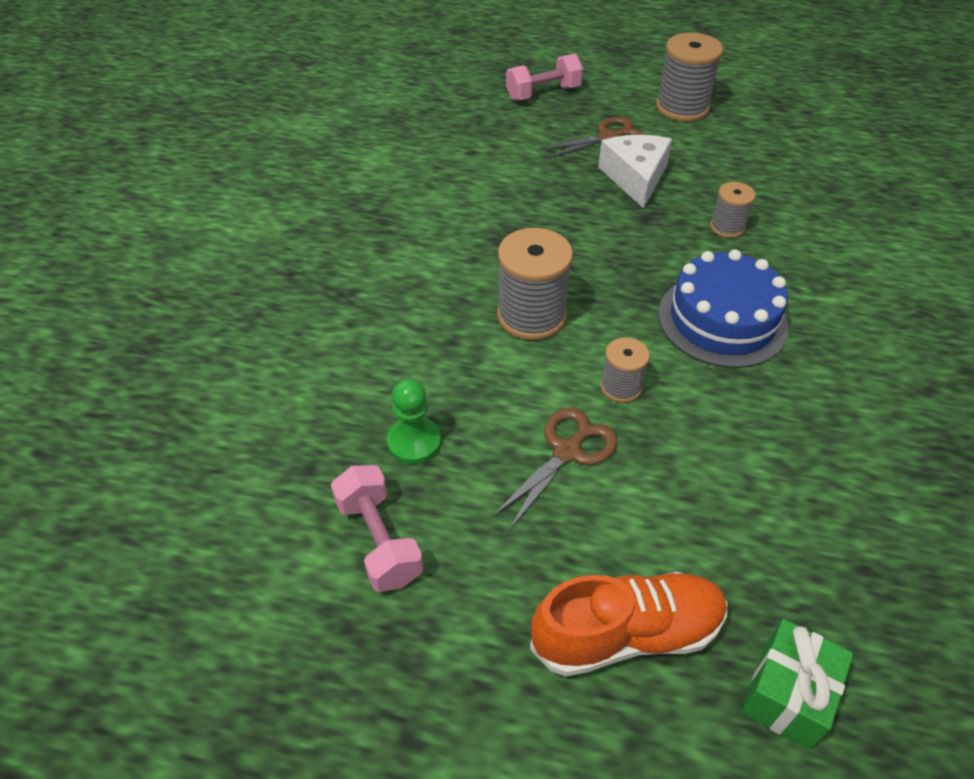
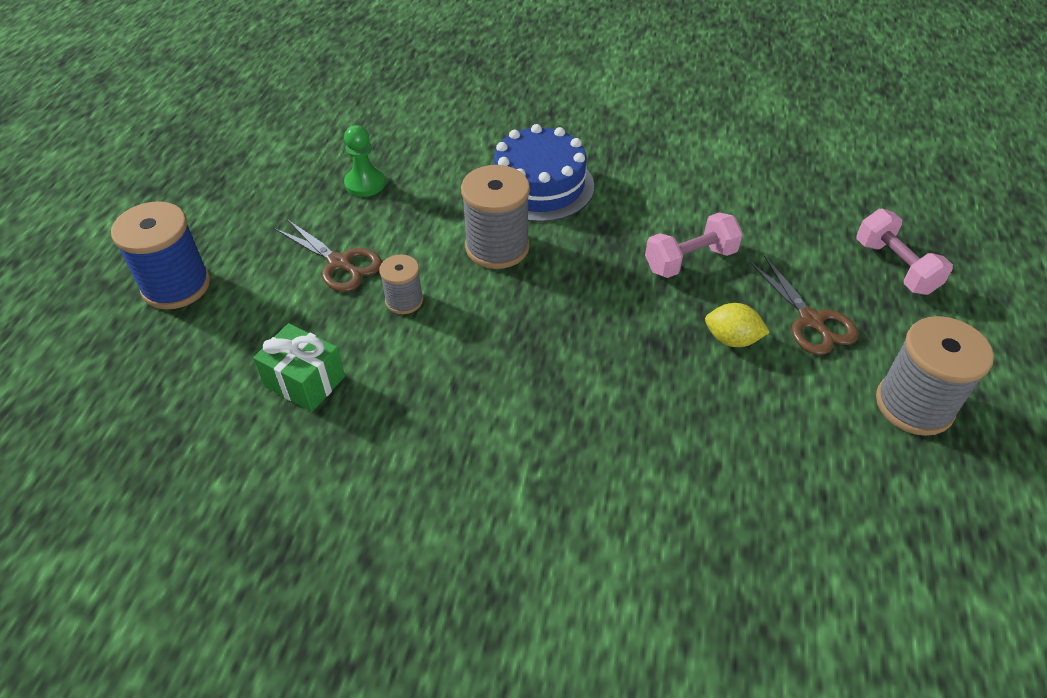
camera: 90 degrees right, 0 degrees up
pink dumbbell [331,465,424,592] -> pink dumbbell moved to [645,212,743,278]
orange shoe [530,572,727,677] -> blue spool [111,201,210,310]
white cheese [598,135,672,209] -> yellow lemon [705,303,770,347]
blue cake [658,250,789,368] -> blue cake moved to [494,124,594,222]
grey spool [710,182,756,238] -> none
green gift [741,619,853,749] -> green gift moved to [253,323,345,412]

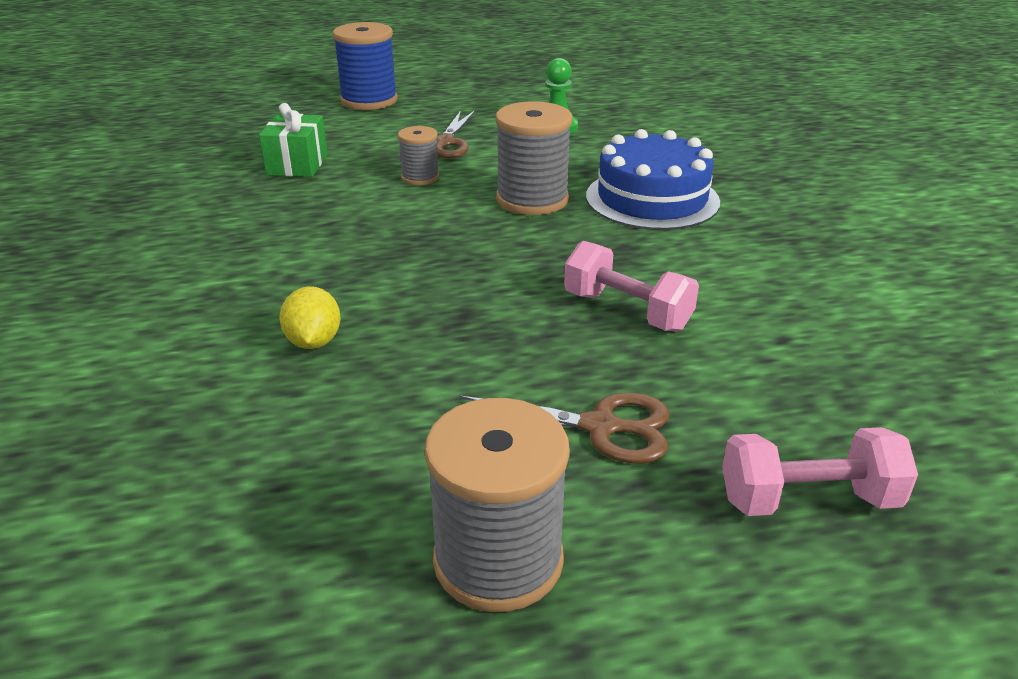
camera: 65 degrees right, 15 degrees down
yellow lemon [705,303,770,347] -> yellow lemon moved to [279,286,341,349]
brown scissors [750,255,858,355] -> brown scissors turned 120 degrees counterclockwise [460,393,669,464]
pink dumbbell [856,209,953,295] -> pink dumbbell turned 45 degrees clockwise [722,427,918,516]

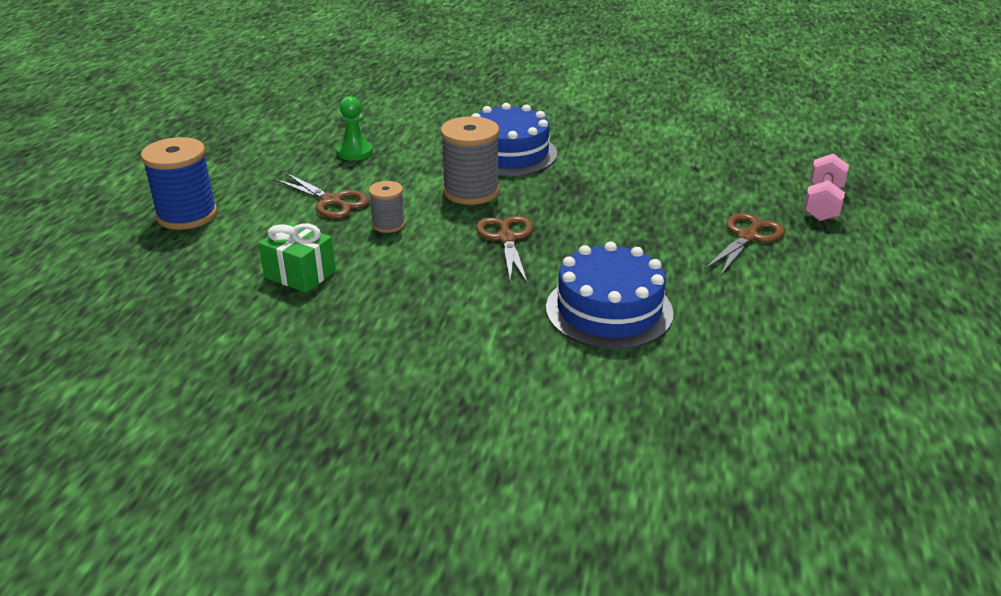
camera: 65 degrees left, 0 degrees up
yellow lemon [279,286,341,349] -> blue cake [546,241,673,349]
grey spool [425,398,570,612] -> none
pink dumbbell [564,241,699,332] -> none
none -> brown scissors [476,215,533,282]

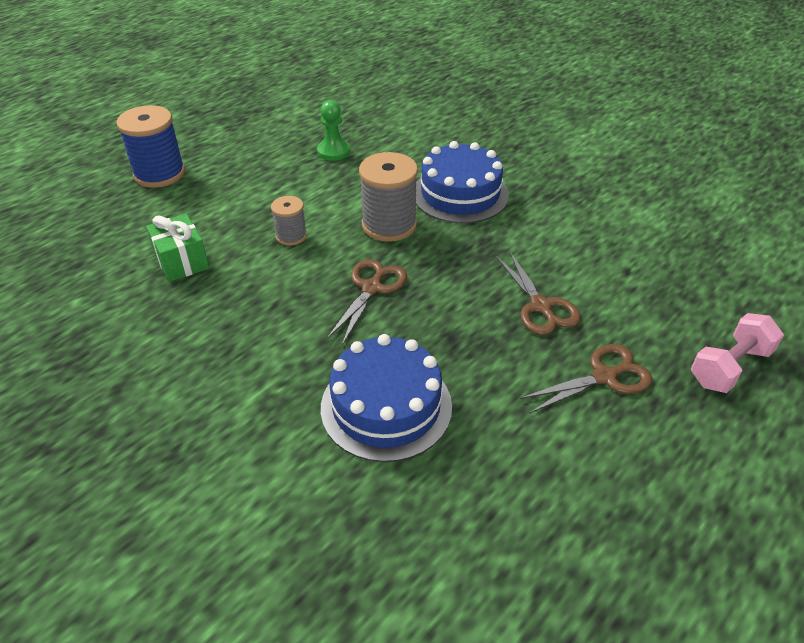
camera: 30 degrees right, 10 degrees up
brown scissors [275,173,369,219] -> brown scissors moved to [496,251,581,335]

